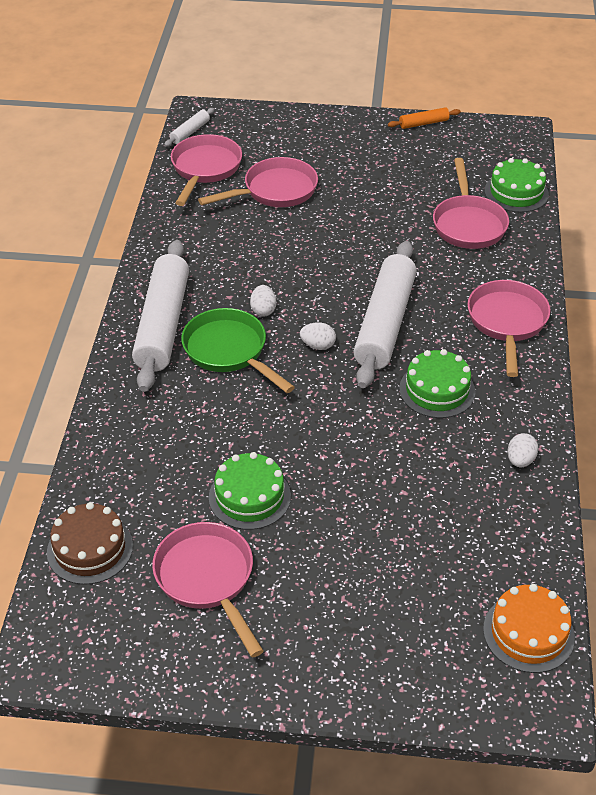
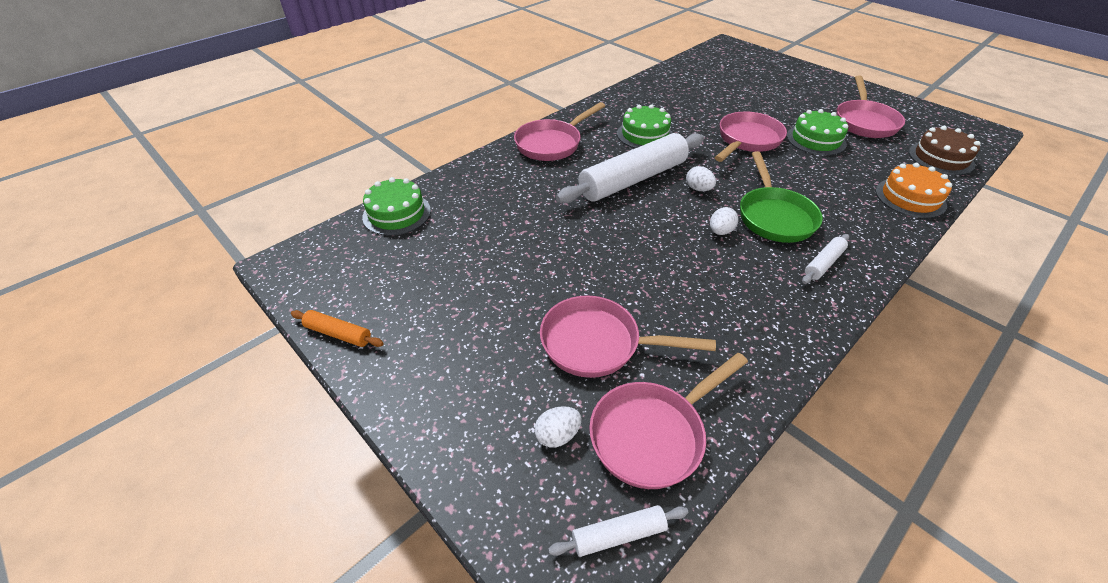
camera: 140 degrees left, 0 degrees up
white rolling pin [132,240,189,392] -> white rolling pin [802,234,849,284], size x0.43
pink pan [433,158,509,249] -> pink pan moved to [714,112,787,162]
orange cake [483,584,575,673] -> orange cake moved to [876,163,952,218]
white egg [507,433,538,467] -> white egg moved to [535,406,581,447]

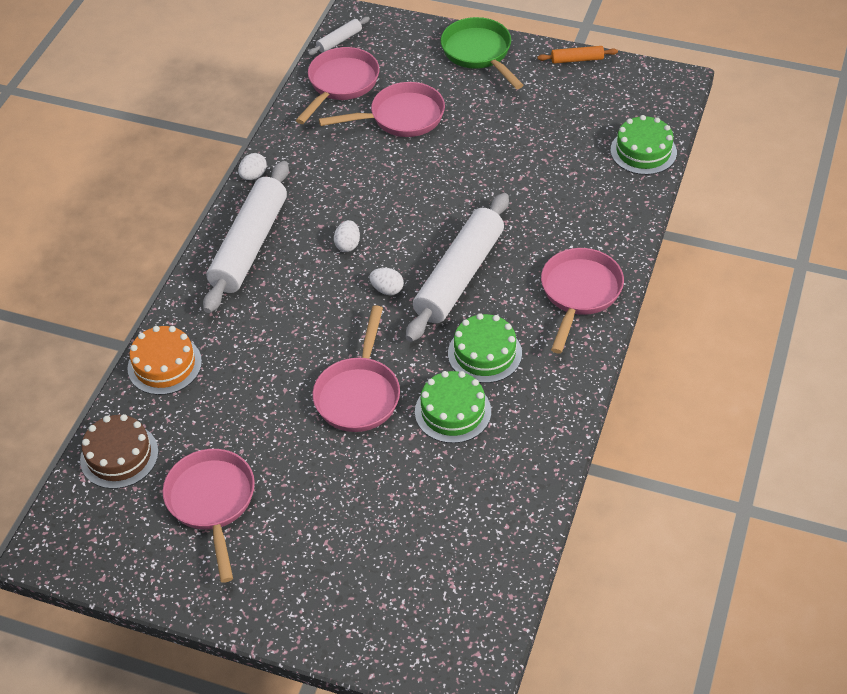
camera: 155 degrees right, 5 degrees up
white egg [535,406,581,447] -> white egg moved to [238,153,267,180]
green pan [740,151,823,243] -> green pan moved to [441,17,523,89]
green cake [787,109,848,156] -> green cake moved to [415,371,491,443]
white rolling pin [802,234,849,284] -> white rolling pin [203,161,289,313], size x2.30

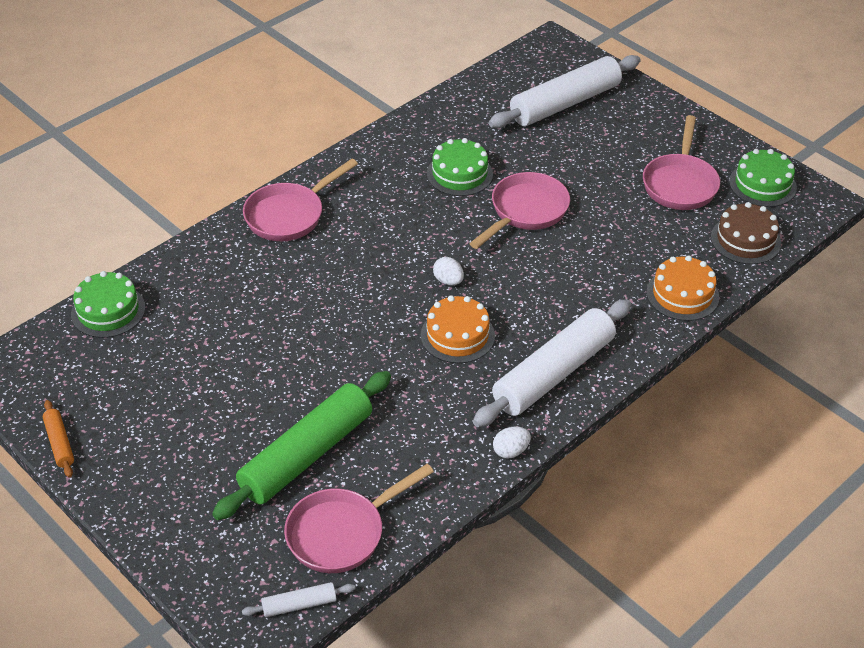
camera: 155 degrees left, 5 degrees down
pink pan [319,82,445,137] -> green rolling pin [212,371,391,520]
white egg [334,220,360,252] -> orange cake [421,295,495,363]
white rolling pin [406,193,509,342] -> white rolling pin moved to [489,55,641,128]
green pan [441,17,523,89] -> none
green cake [448,313,522,383] -> green cake moved to [729,149,797,207]
orange rolling pin [537,46,618,64] -> orange rolling pin turned 45 degrees clockwise [43,400,74,478]

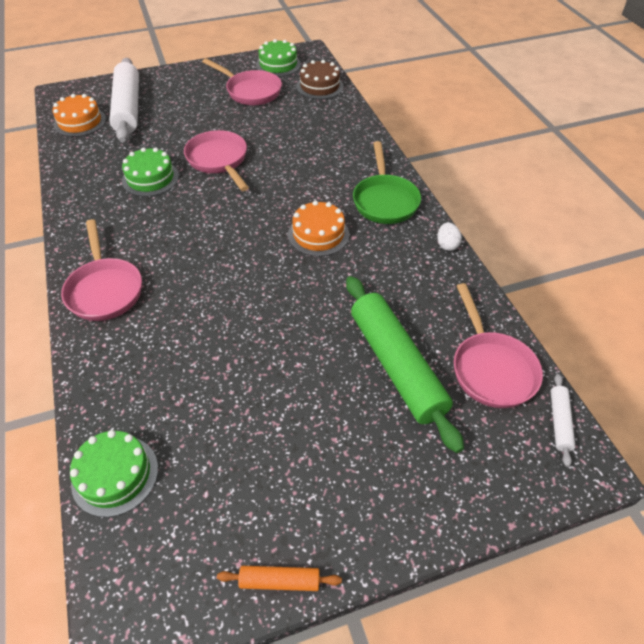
camera: 65 degrees left, 5 degrees up
white egg [433,257,464,285] -> none
white rolling pin [473,299,631,427] -> green pan [353,141,421,224]
orange cake [647,255,720,321] -> orange cake moved to [53,94,106,137]

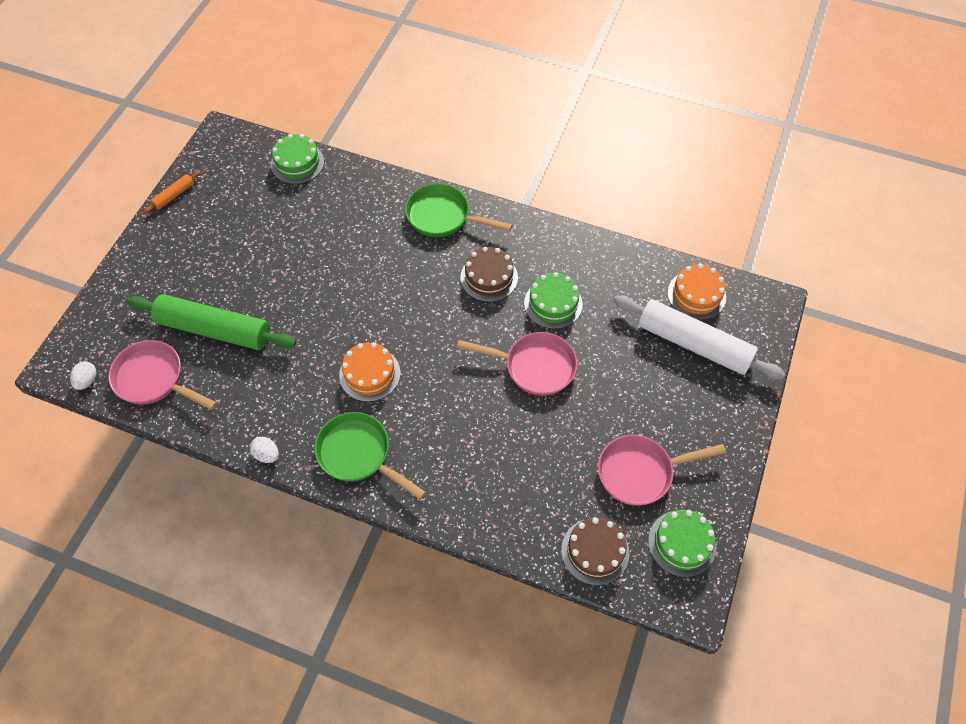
camera: 130 degrees right, 10 degrees up
pink pan [61,219,142,321] -> green pan [405,183,512,237]
white rolling pin [550,374,576,467] -> white egg [70,361,97,390]
none -> brown cake [460,247,518,302]

